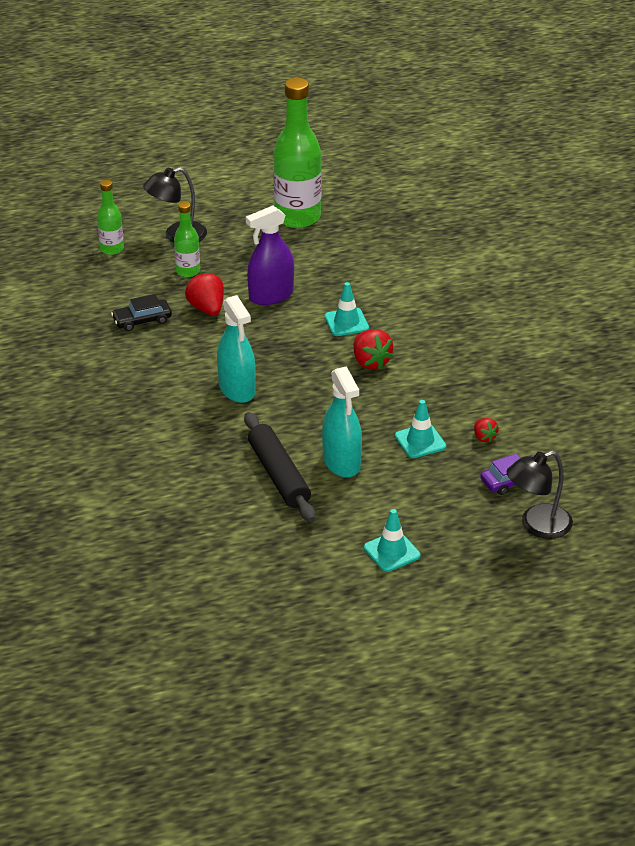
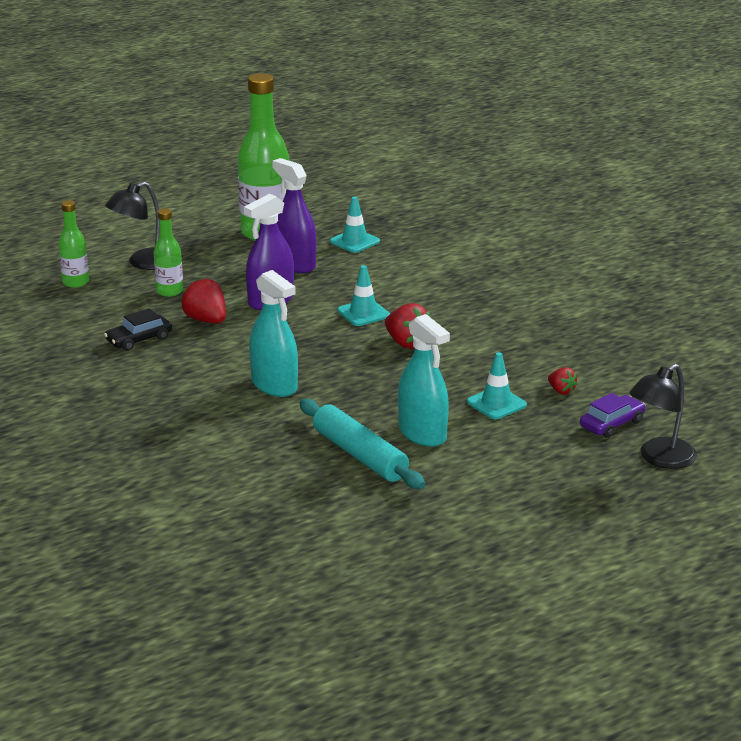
camera: 15 degrees left, 10 degrees down
black rolling pin [244,412,315,522] -> turquoise rolling pin [299,399,425,489]
turquoise traffic cone [364,509,420,572] -> turquoise traffic cone moved to [330,197,380,253]
none -> purple spray bottle [272,158,316,273]

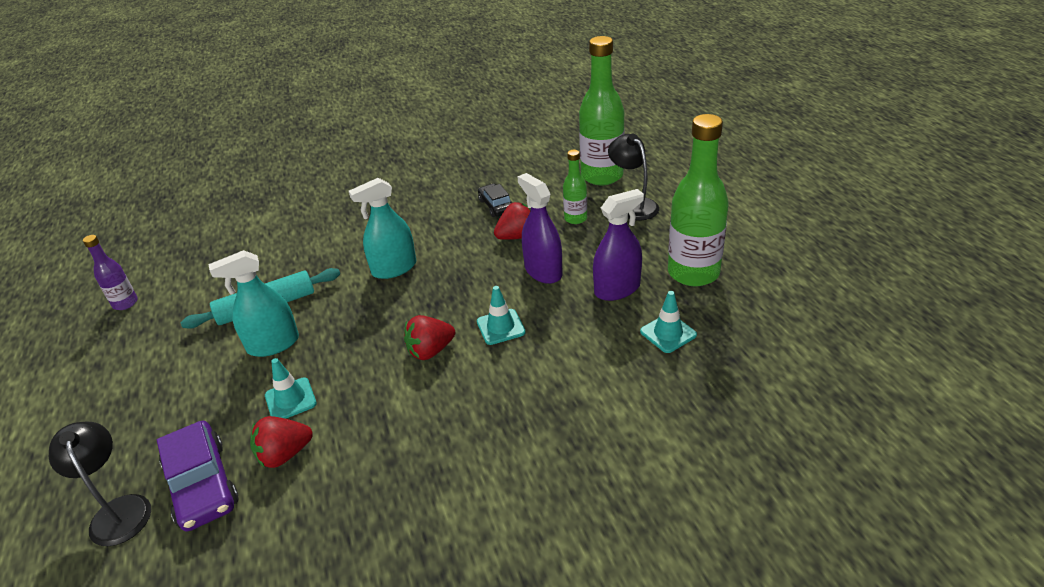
camera: 105 degrees right, 10 degrees up
green bottle [58,200,89,288] -> green bottle [579,36,625,185], size x1.99
red strawberry [548,367,578,395] -> red strawberry [250,416,313,468], size x1.74
purple car [580,393,645,438] -> purple car [157,421,238,532], size x1.64
none -> purple bottle [83,235,138,310]

